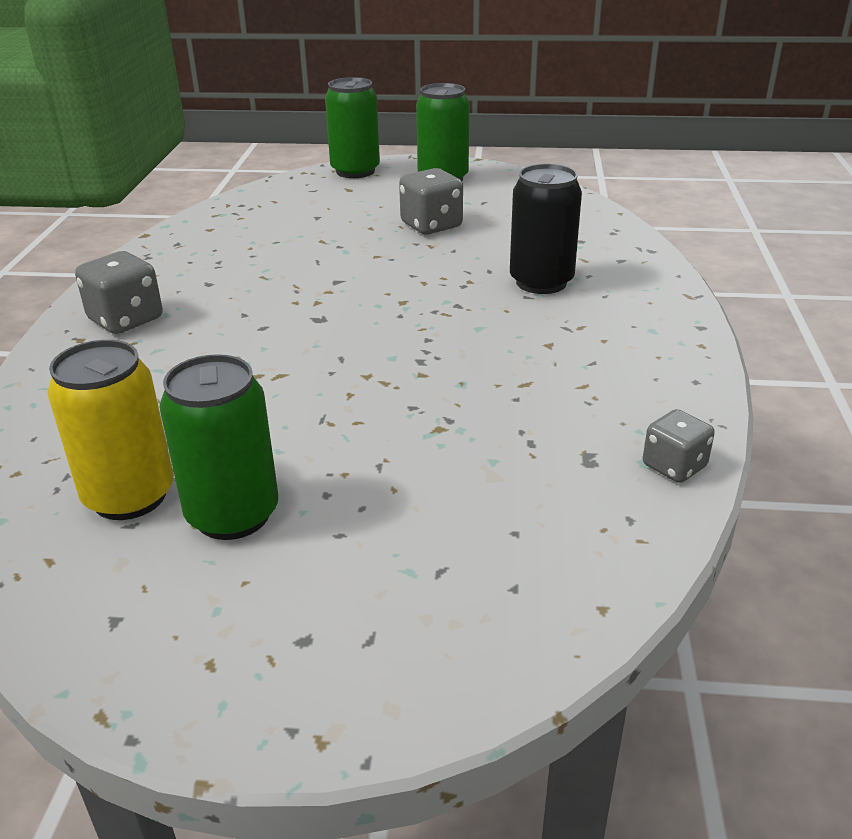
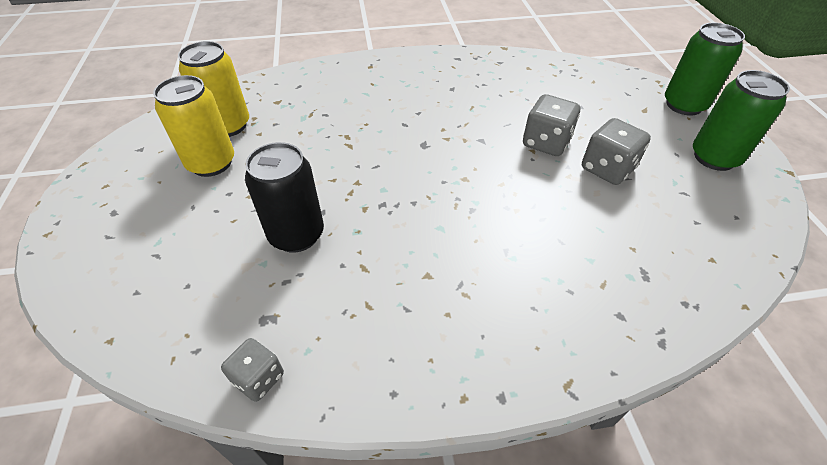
camera: 75 degrees right, 15 degrees up
grey dice [75,251,163,334] -> grey dice moved to [523,94,580,156]
green can [159,354,278,540] -> yellow can [153,75,234,177]
black can [510,164,582,294] -> black can moved to [245,142,324,253]

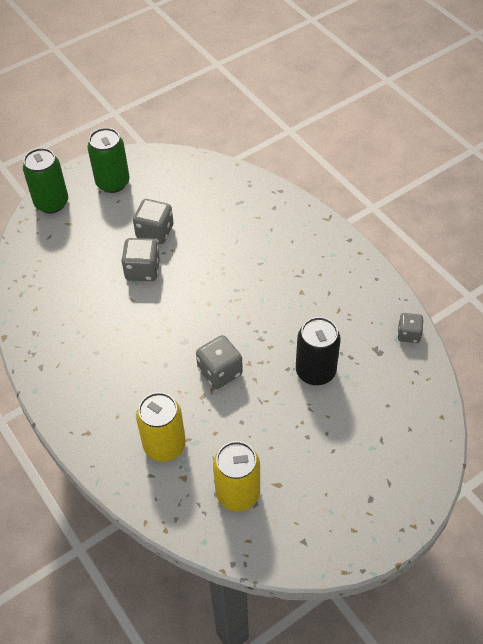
camera: 115 degrees left, 5 degrees up
yellow can [153,75,234,177] -> yellow can moved to [136,392,186,462]
none -> grey dice [196,335,243,389]

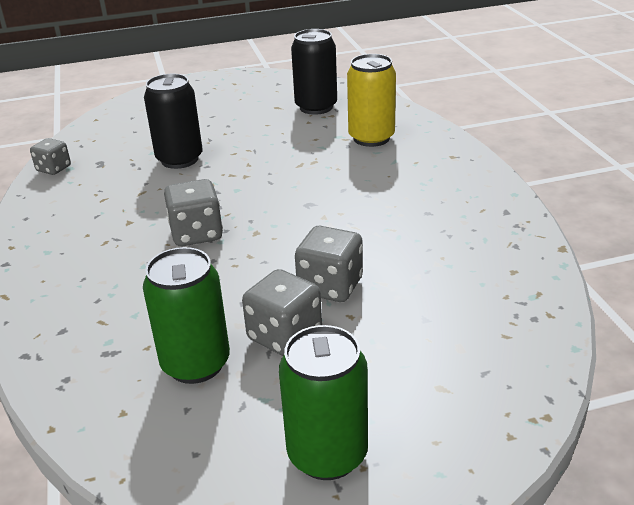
camera: 160 degrees left, 20 degrees down
green can [23,148,68,213] -> green can moved to [143,247,230,384]
grey dice [196,335,243,389] -> grey dice moved to [164,179,223,246]
yellow can [213,441,260,511] -> black can [291,29,337,115]

